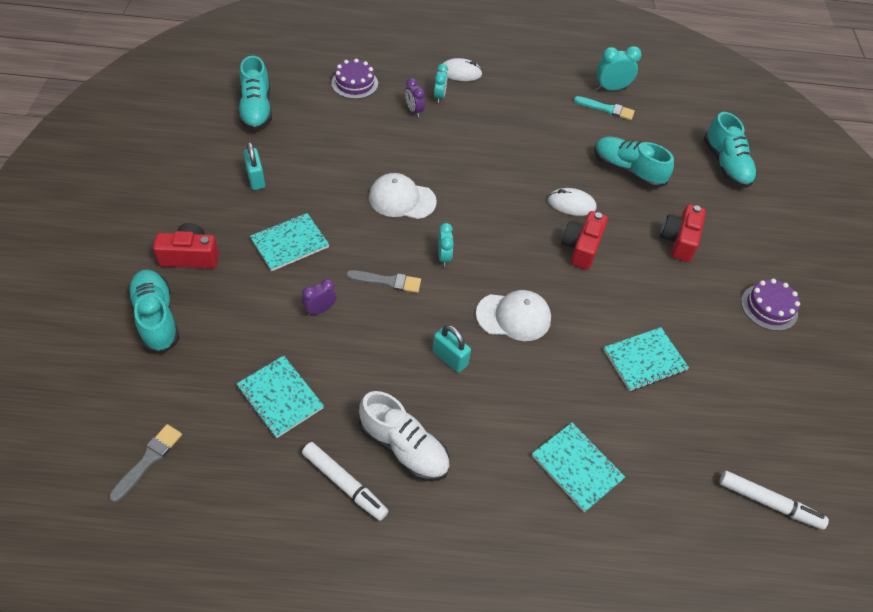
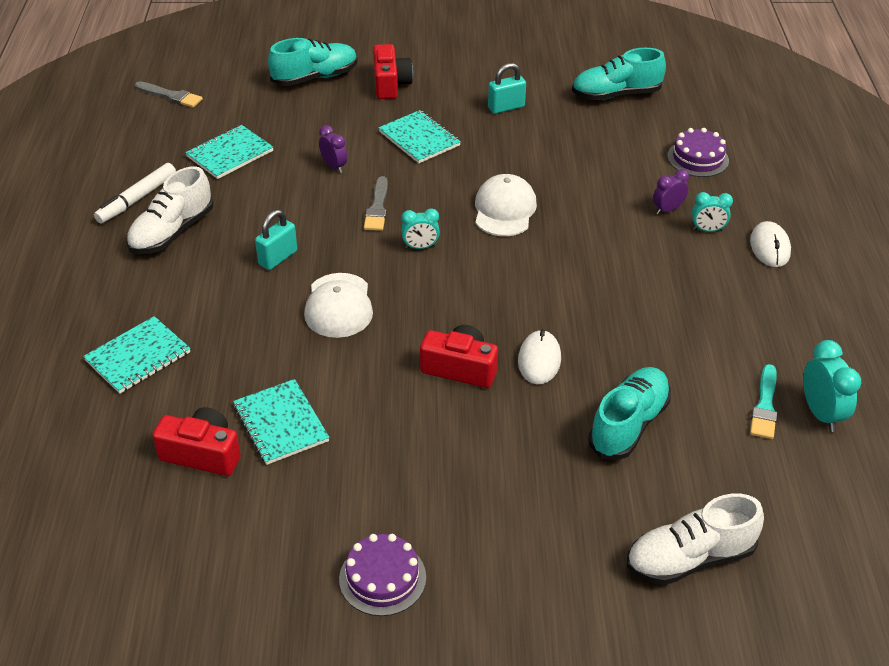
camera: 90 degrees right, 10 degrees down
red camera [660,204,706,262] -> red camera moved to [152,407,241,476]
turquoise shoe [704,112,757,188] -> white shoe [627,494,764,585]
white marker [719,471,829,530] -> none

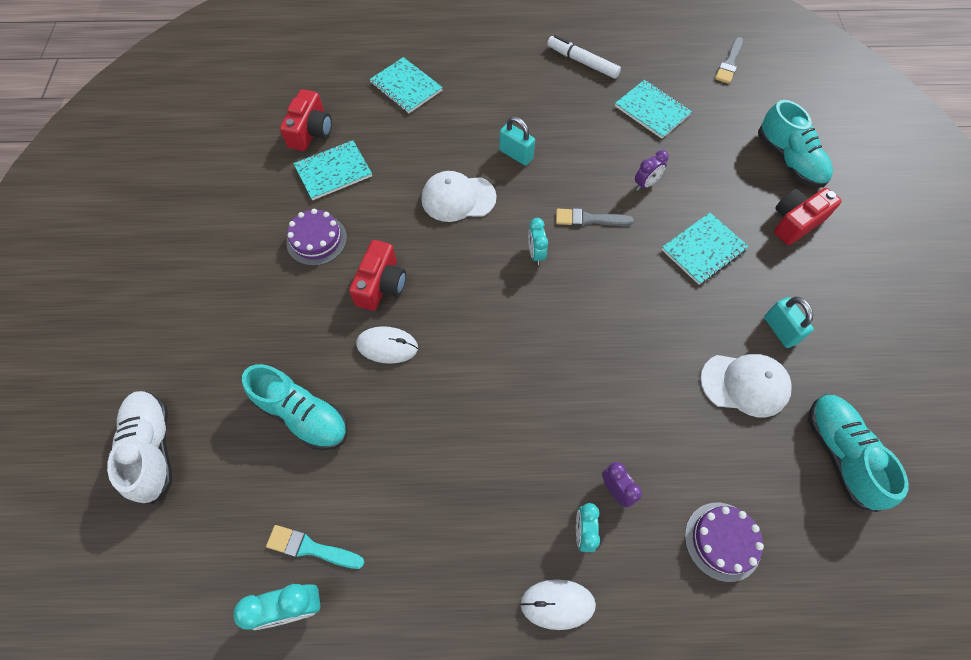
camera: 90 degrees right, 20 degrees up
white shoe [126,166,213,254] -> none
purple cake [339,534,426,616] -> purple cake moved to [287,209,347,266]
red camera [373,44,413,99] -> red camera turned 150 degrees clockwise [774,188,842,245]
white cap [475,174,537,236] -> white cap moved to [700,354,792,417]

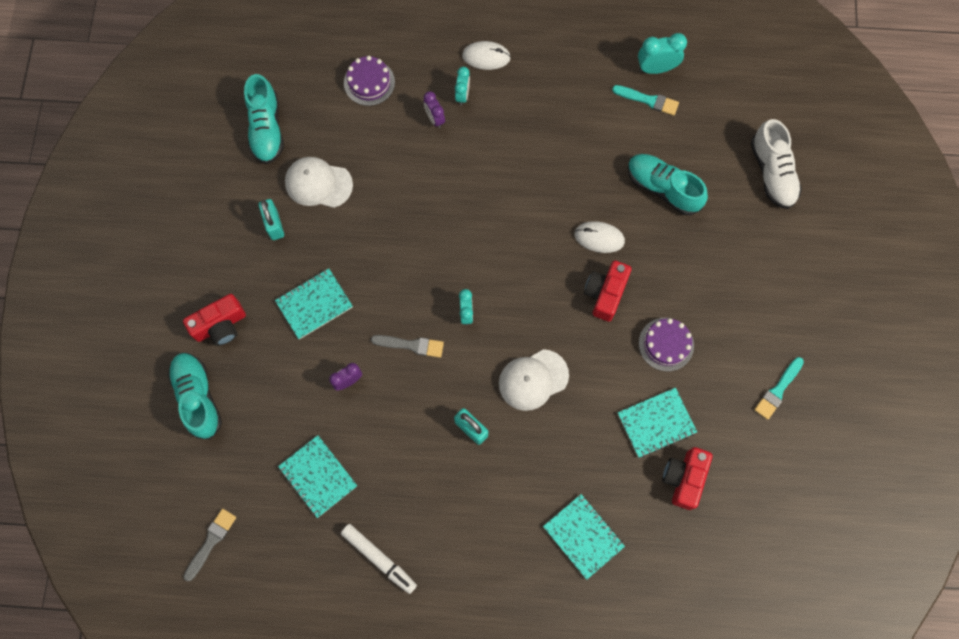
camera: 175 degrees left, 10 degrees up
white cap [421,171,497,222] -> white cap turned 150 degrees clockwise [499,349,569,411]
none -> turquoise brush [754,357,804,420]

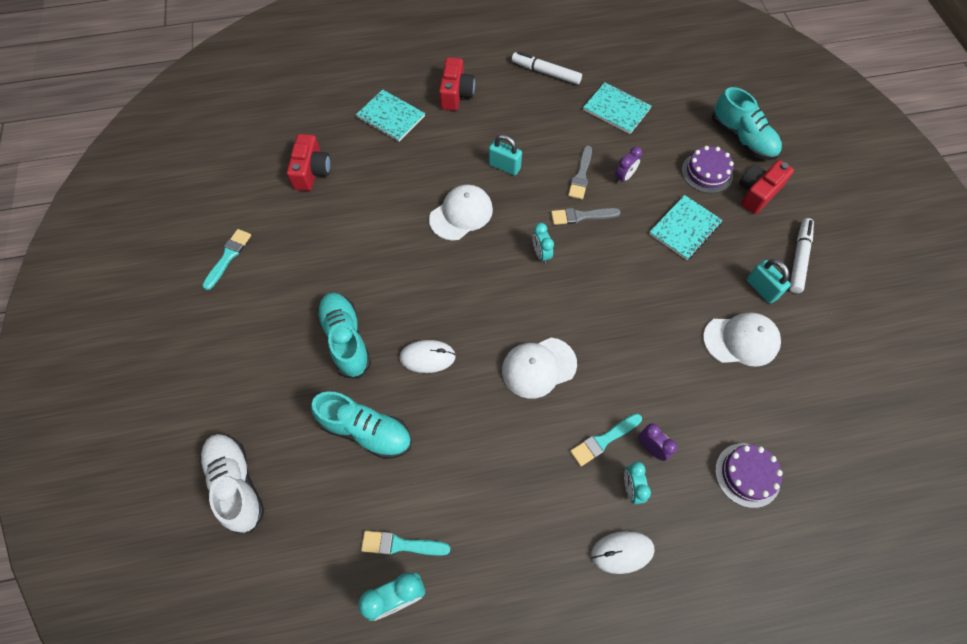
camera: 165 degrees right, 10 degrees down
grey brush [183,509,236,581] -> grey brush moved to [568,146,592,199]
turquoise shoe [244,74,284,164] -> turquoise shoe moved to [316,293,371,378]
red camera [584,261,632,322] -> red camera moved to [439,57,475,111]
turquoise notebook [618,388,697,458] -> none
purple cake [639,318,694,372] -> purple cake moved to [682,146,734,193]
none -> white cap [502,338,577,399]
none -> turquoise brush [570,414,642,466]
none -> white marker [789,218,814,293]

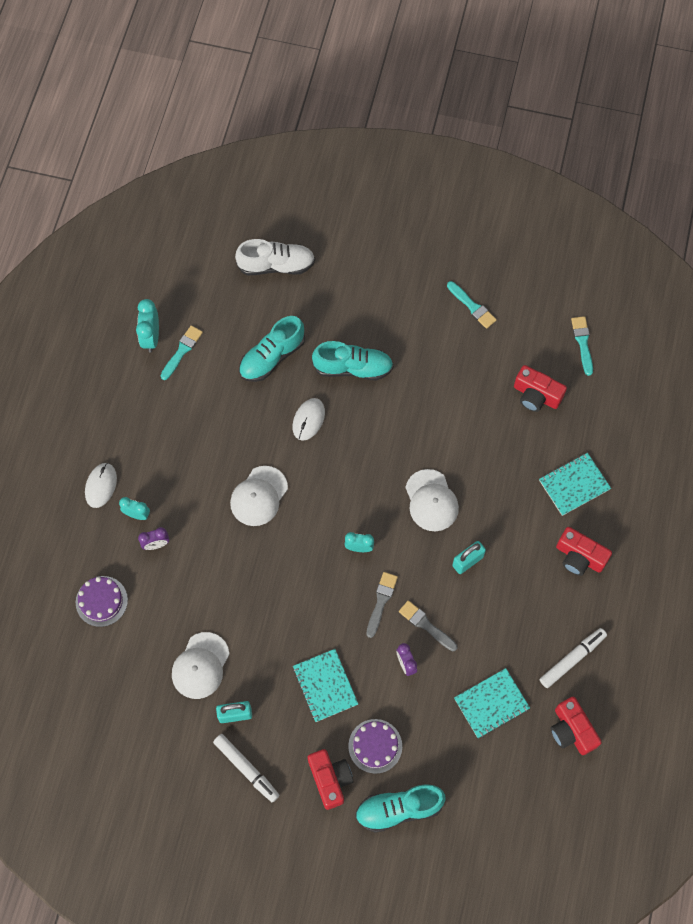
camera: 115 degrees right, 5 degrees up
white cap [502,338,577,399] -> white cap turned 150 degrees counterclockwise [230,466,288,526]
turquoise brush [570,414,642,466] -> turquoise brush moved to [571,316,593,376]
none -> red camera [550,697,602,755]

